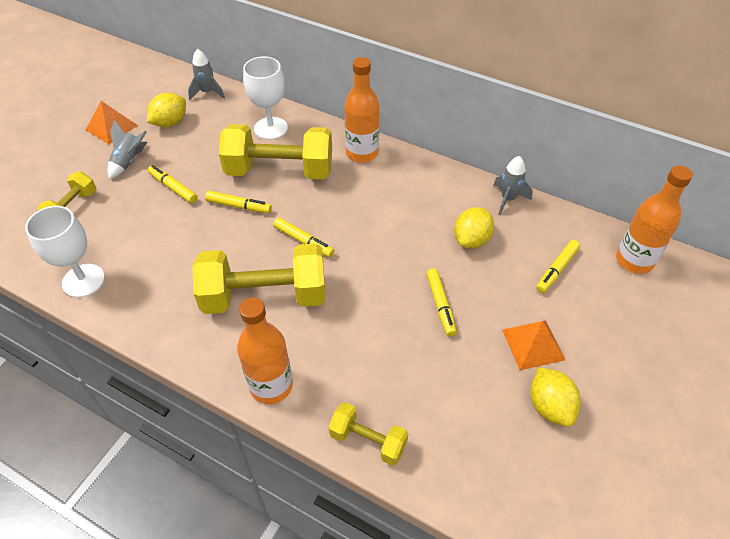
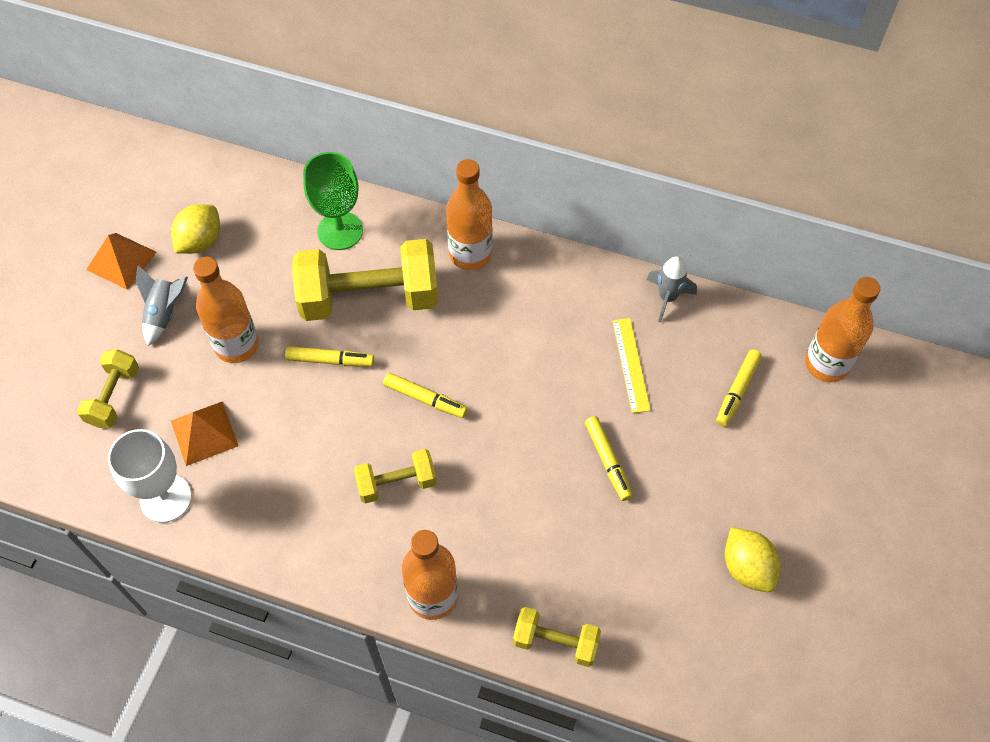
camera: 10 degrees left, 10 degrees up
yellow marker [148,165,198,203] -> orange bottle [193,257,259,363]
grey rocket [188,49,225,100] -> none
yellow dumbbell [192,243,326,314] -> yellow dumbbell [354,449,437,504], size x0.52
white goblet [243,56,288,140] -> green goblet [303,152,363,250]
yellow lemon [454,207,494,249] -> yellow ruler [612,318,651,413]
orange pyramid [502,321,565,370] -> orange pyramid moved to [171,402,238,466]

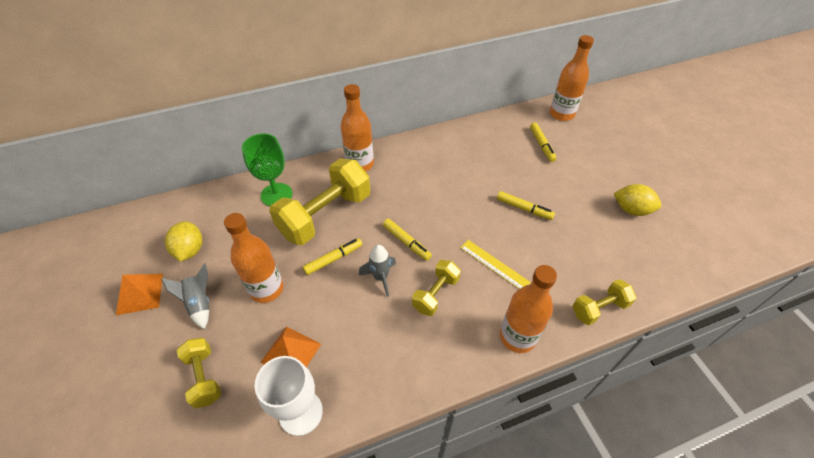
camera: 40 degrees left, 10 degrees down
yellow marker [383,373,468,418] -> yellow marker turned 60 degrees clockwise [383,219,432,261]
yellow ruler [612,318,651,413] -> yellow ruler moved to [460,240,531,289]
grey rocket [646,256,697,322] -> grey rocket moved to [359,245,396,297]

